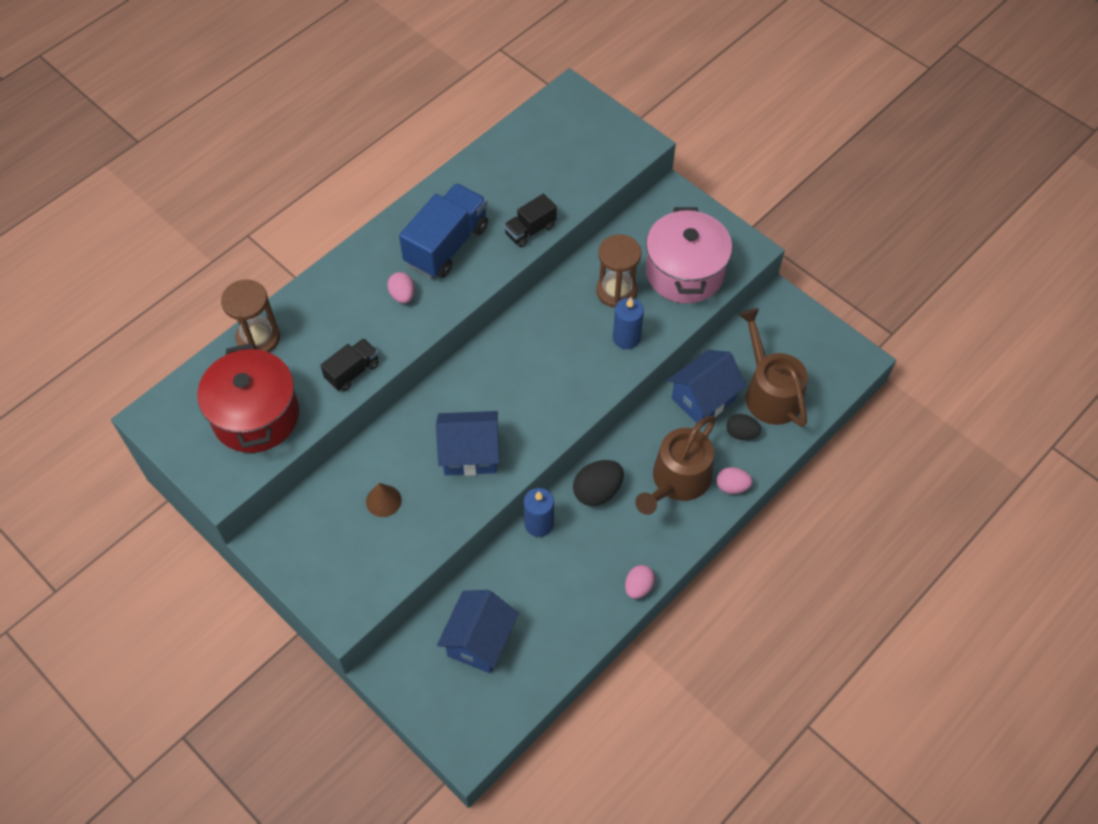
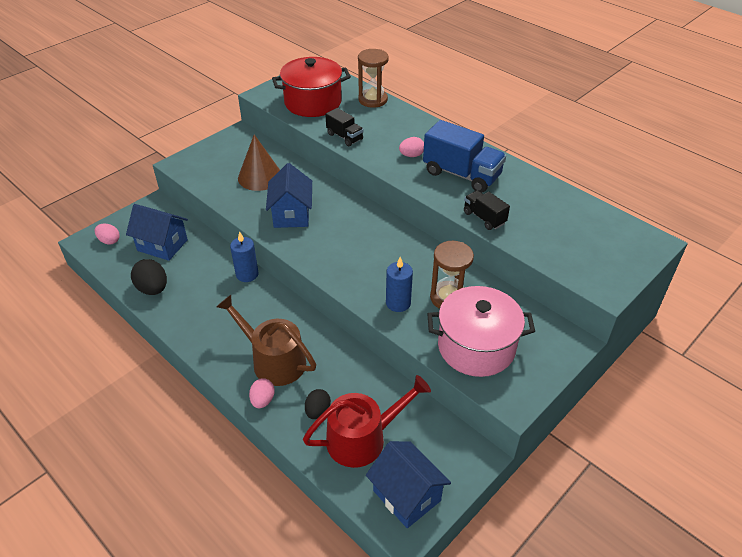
camera: 90 degrees right, 15 degrees down
brown cone [366,483,402,517] -> brown cone [238,134,280,191], size x1.80
black egg [573,460,624,506] -> black egg moved to [131,259,167,295]
pink egg [625,565,655,599] -> pink egg moved to [95,224,120,244]
blue house [668,350,746,423] -> blue house moved to [366,441,451,528]
brown watering can [738,308,808,427] -> red watering can [303,375,431,468]

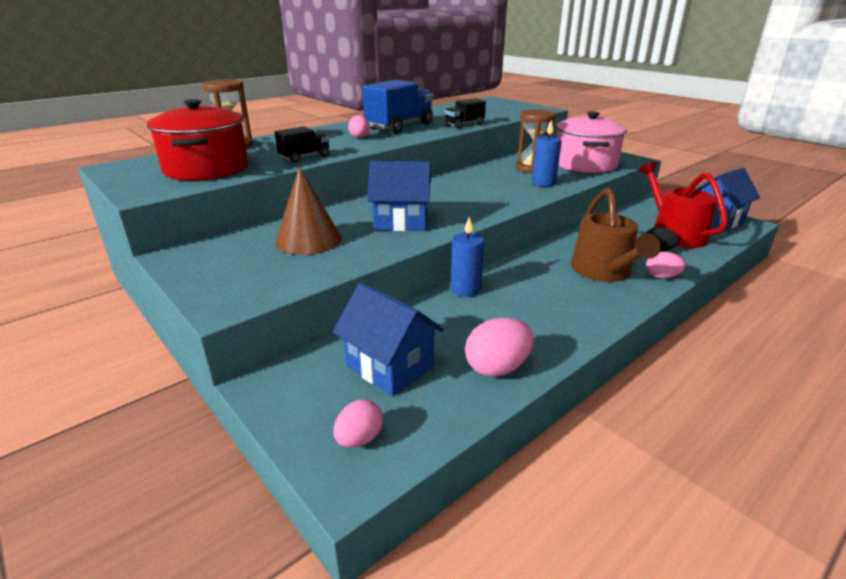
camera: 85 degrees left, 15 degrees down
blue house [126,204,188,261] -> blue house turned 75 degrees counterclockwise [333,282,444,396]
black egg [131,259,167,295] -> pink egg [465,318,534,377]
brown watering can [216,295,316,386] -> brown watering can turned 45 degrees counterclockwise [571,188,661,282]

